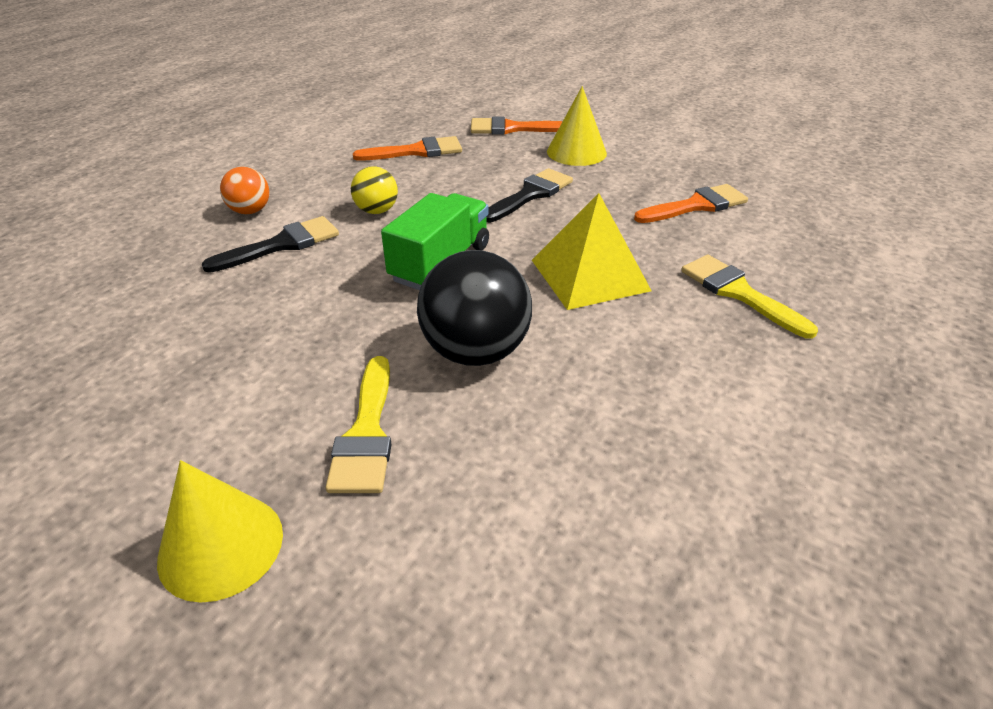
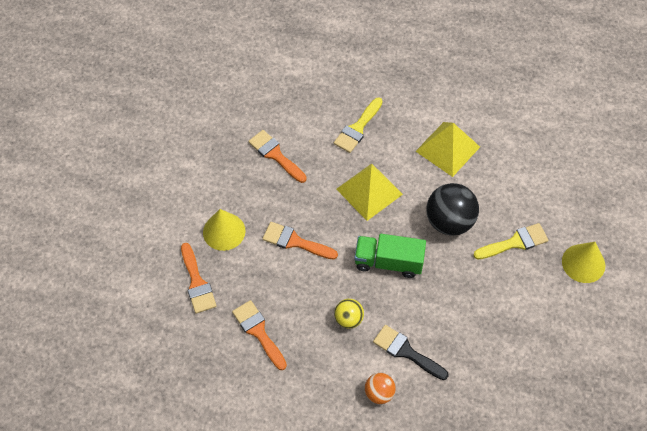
camera: 110 degrees left, 20 degrees up
black brush [486,168,573,223] -> orange brush [262,222,338,260]
none -> yellow pyramid [416,122,480,177]

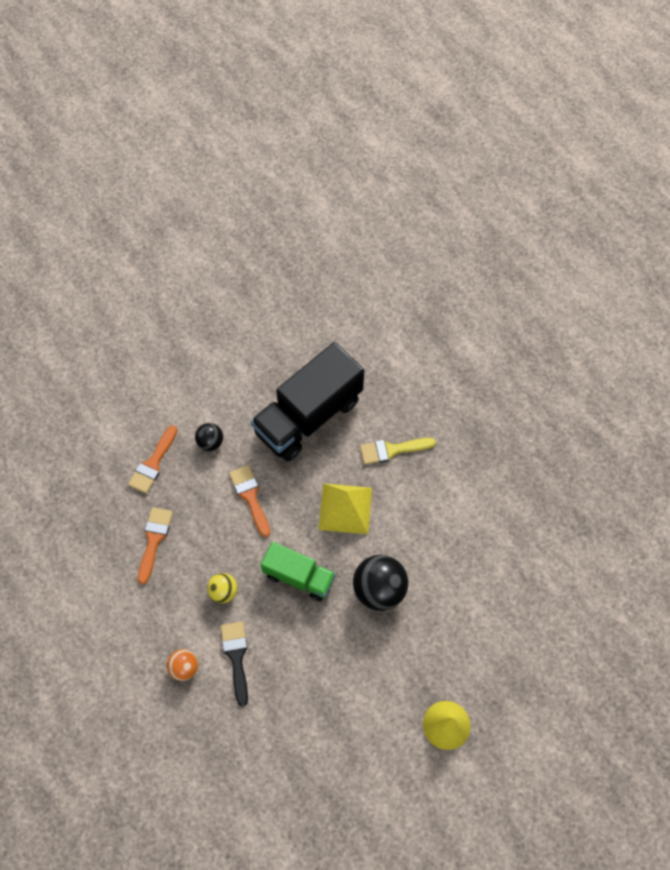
camera: 45 degrees right, 5 degrees up
yellow cone [203,209,246,251] -> black ball [195,423,223,451]
orange brush [248,130,307,183] -> black truck [250,342,364,461]
green truck [354,234,426,278] -> green truck turned 150 degrees clockwise [261,542,335,601]
yellow pyramid [416,122,480,177] -> none
yellow brush [473,223,549,259] -> none

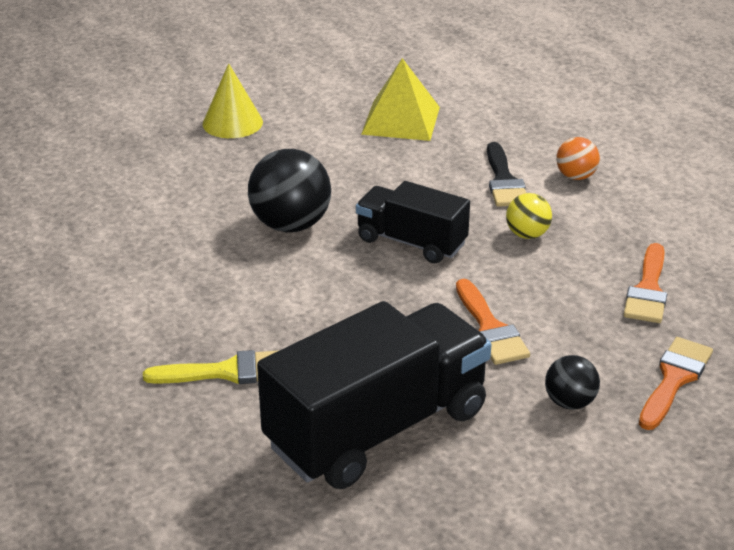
camera: 175 degrees left, 30 degrees down
green truck [261,542,335,601] -> black truck [356,181,470,263]
yellow pyramid [319,483,372,534] -> yellow pyramid moved to [361,58,440,141]

